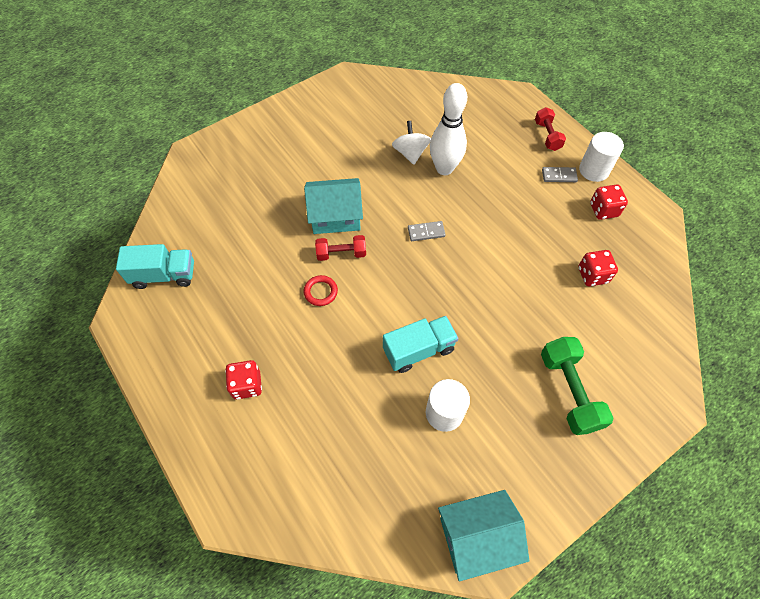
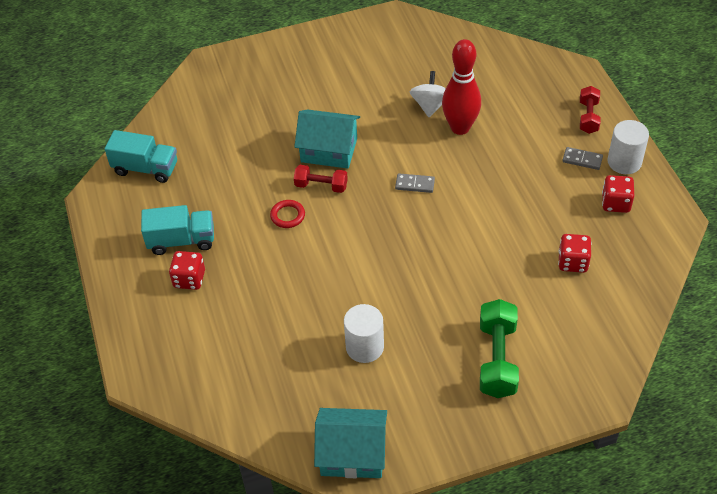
camera: 20 degrees right, 10 degrees down
turquoise truck [383,316,459,373] -> turquoise truck moved to [141,205,214,255]
white bowling pin [430,83,467,175] -> red bowling pin [442,39,481,135]

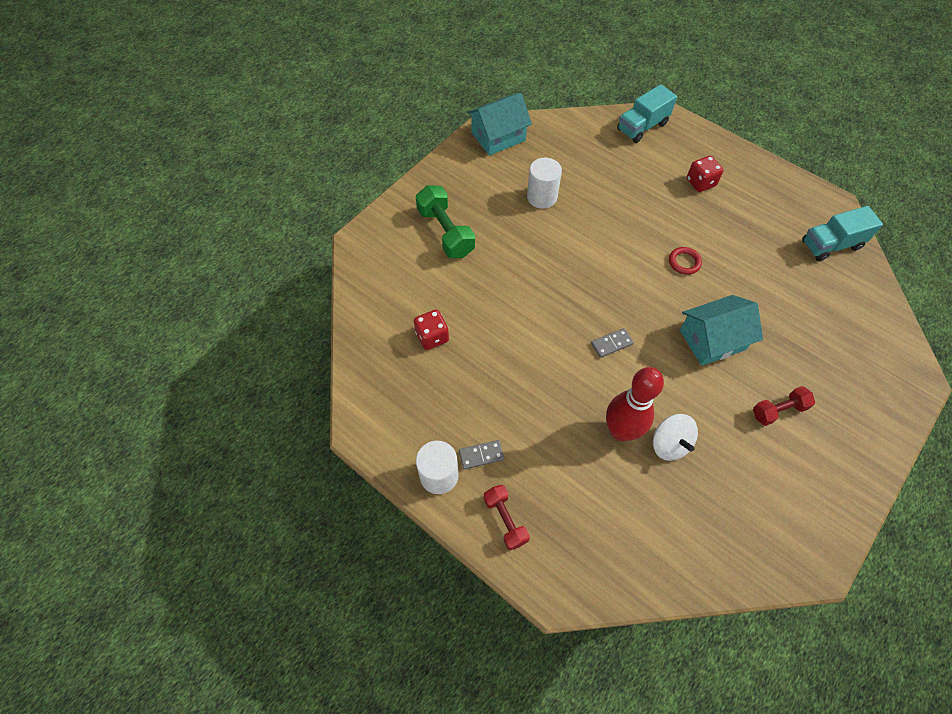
camera: 145 degrees right, 10 degrees up
turquoise truck [141,205,214,255] -> turquoise truck moved to [617,84,677,143]
red dumbbell [294,165,348,193] -> red dumbbell moved to [753,386,815,426]
red dice [602,175,634,213] -> none

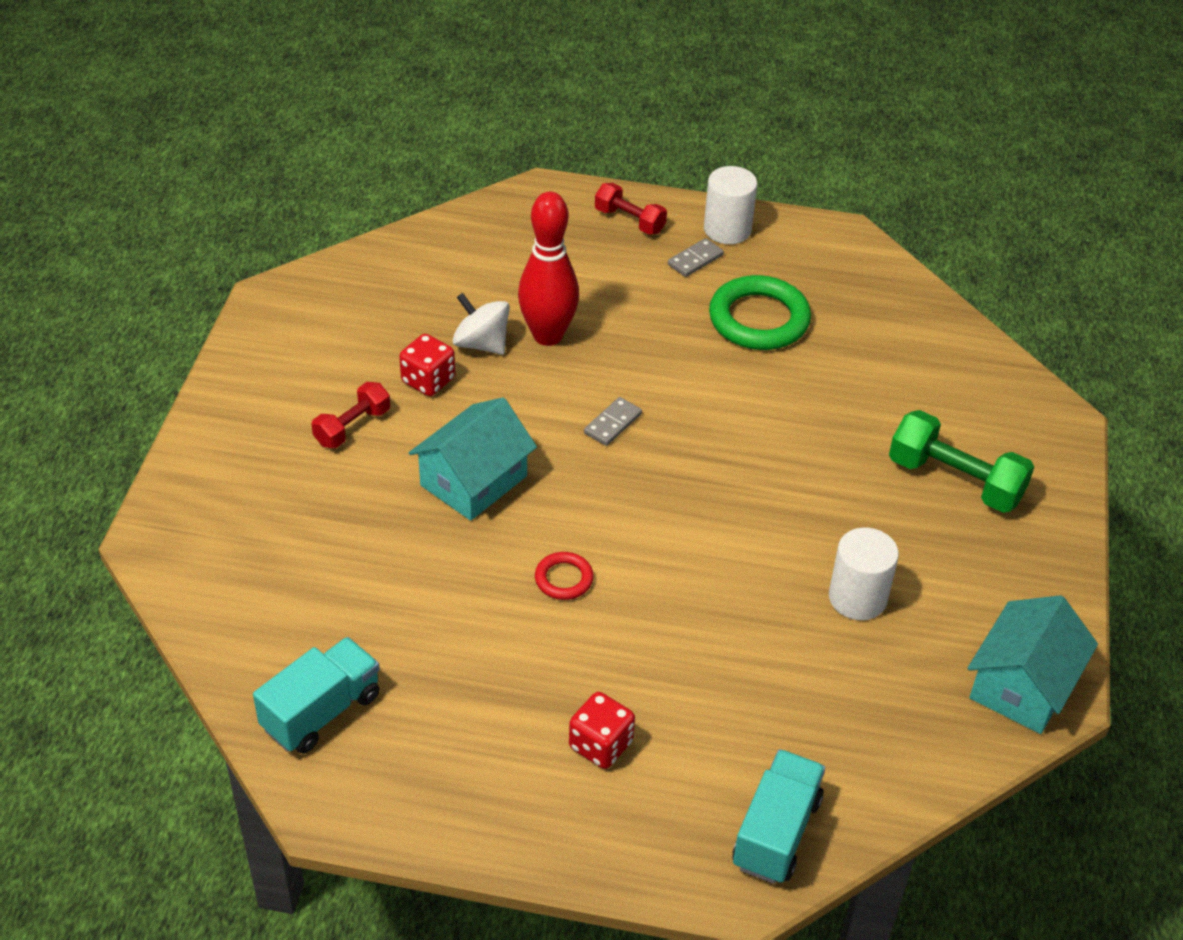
camera: 150 degrees right, 15 degrees down
red dice [414,309,449,350] -> red dice moved to [399,334,455,396]
none -> green ring [709,275,811,350]

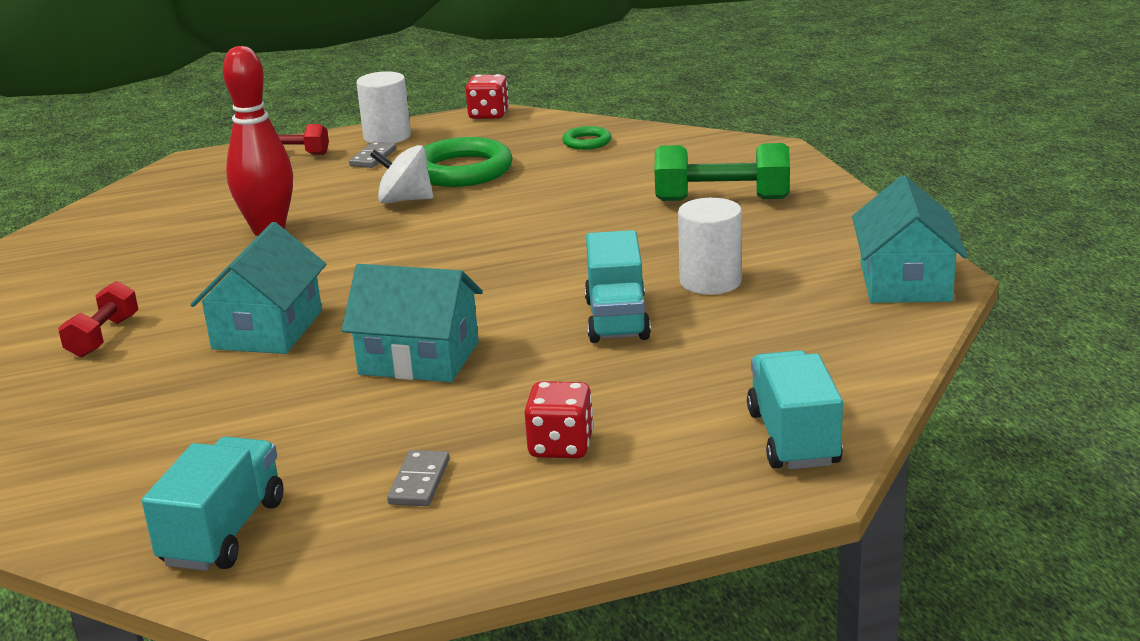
camera: 25 degrees left, 20 degrees down
red dice [399,334,455,396] -> red dice moved to [466,74,509,119]
white spinning top [453,293,510,355] -> white spinning top moved to [370,145,433,204]
red ring [535,552,594,600] -> turquoise house [342,264,483,382]
grey domino [584,397,642,446] -> grey domino moved to [387,450,449,506]
none -> green ring [562,126,611,150]
none -> turquoise truck [584,230,651,343]

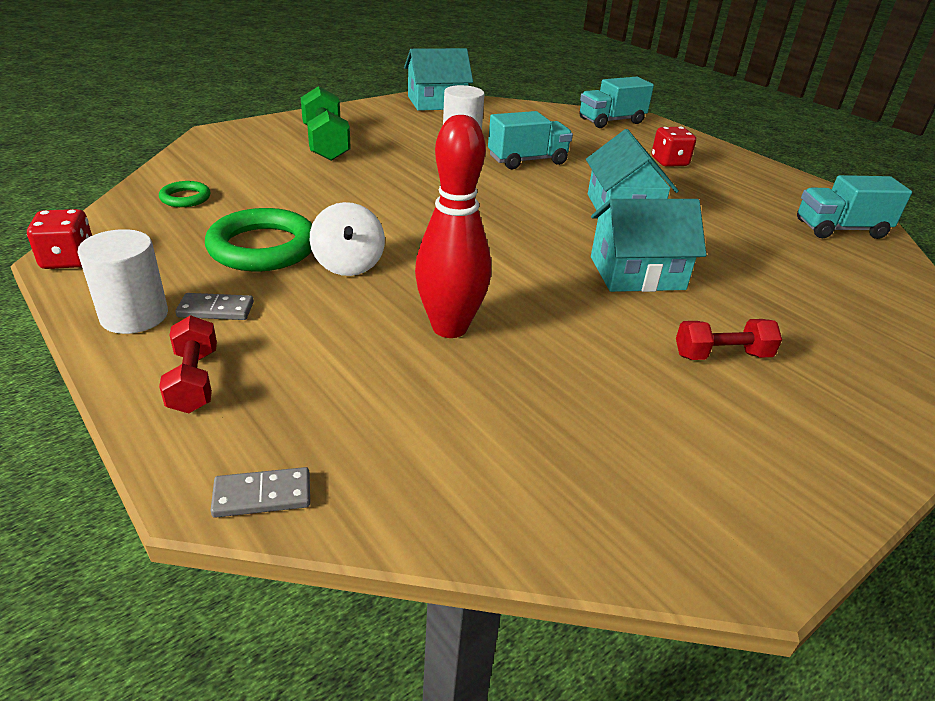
camera: 115 degrees left, 10 degrees up
grey domino [387,450,449,506] -> grey domino moved to [210,467,310,518]

